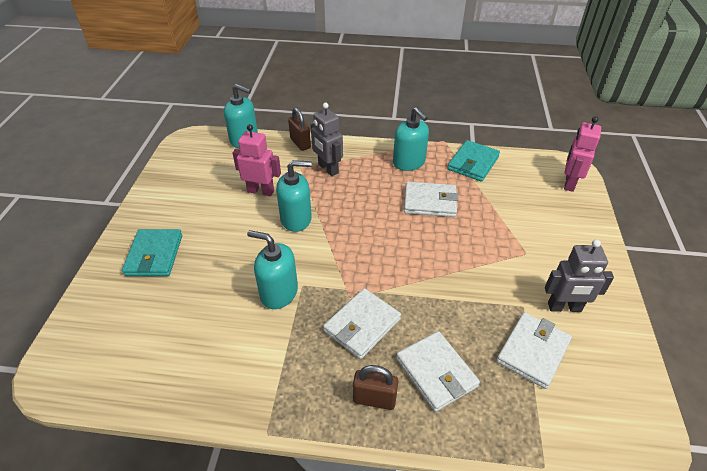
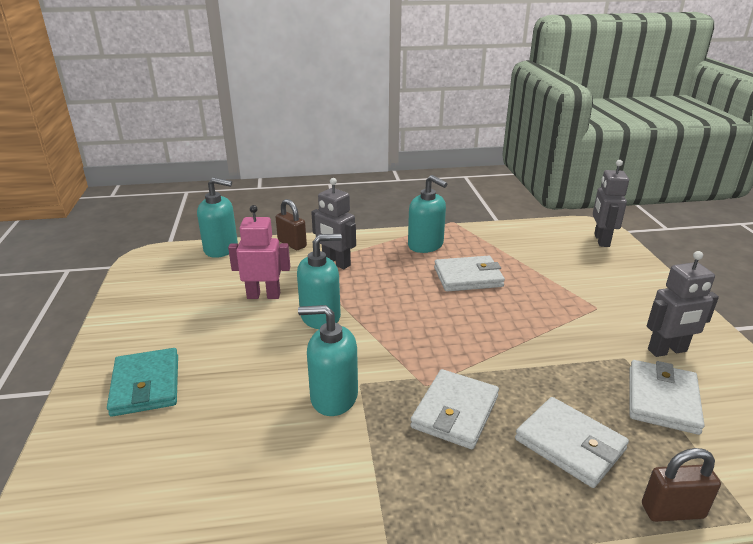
camera: 15 degrees left, 15 degrees down
brown padlock [353,365,398,410] -> brown padlock moved to [642,448,721,522]
turquoise wallet [448,140,500,182] -> none
pink robot [564,116,601,192] -> grey robot [593,160,629,247]

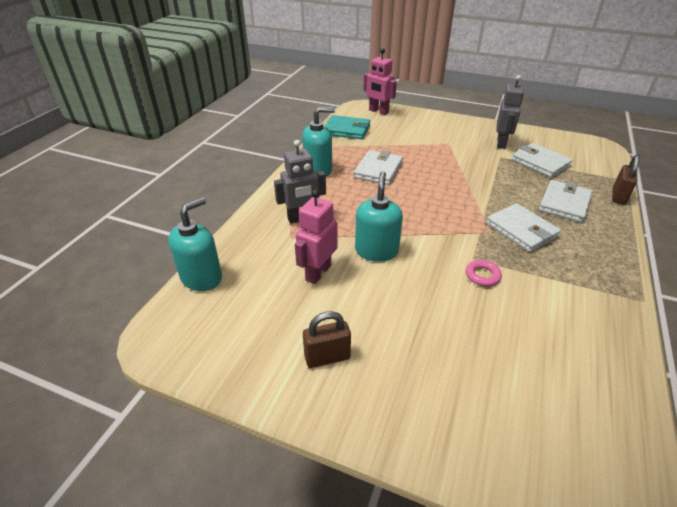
camera: 60 degrees left, 10 degrees up
turquoise wallet [107,348,178,417] -> turquoise wallet moved to [325,115,370,139]
brown padlock [276,199,307,250] -> brown padlock moved to [303,311,351,368]
turquoise soap dispenser [298,305,358,416] -> pink ring [466,260,502,286]
white wallet [515,397,629,488] -> white wallet turned 45 degrees counterclockwise [539,180,592,223]
grey robot [593,160,629,247] -> pink robot [363,48,397,115]

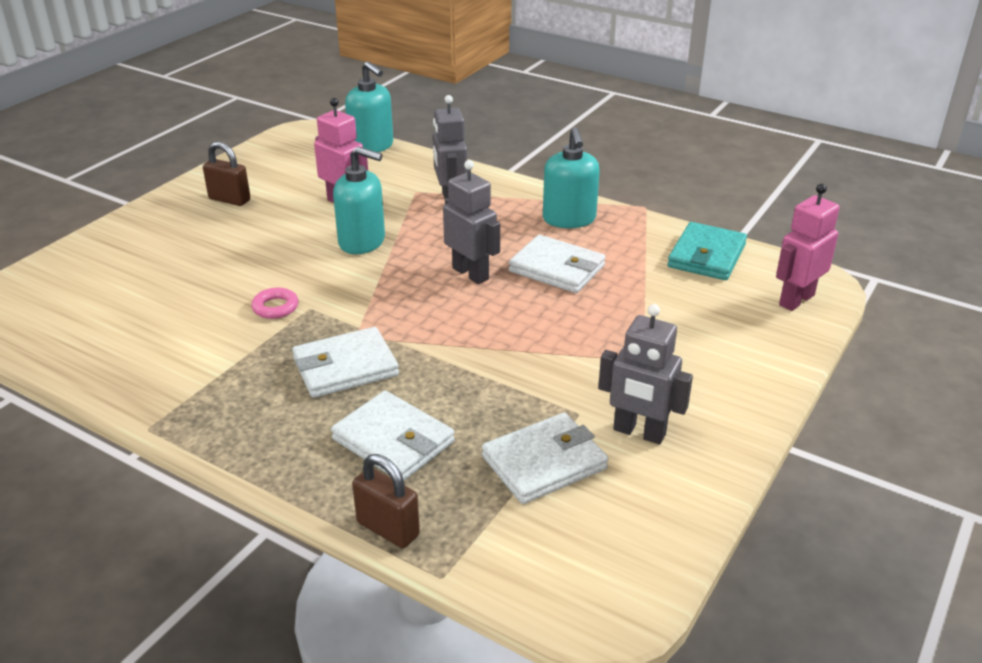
camera: 100 degrees right, 5 degrees down
brown padlock [303,311,351,368] -> brown padlock turned 60 degrees counterclockwise [203,142,250,206]
none -> grey robot [443,160,500,284]

